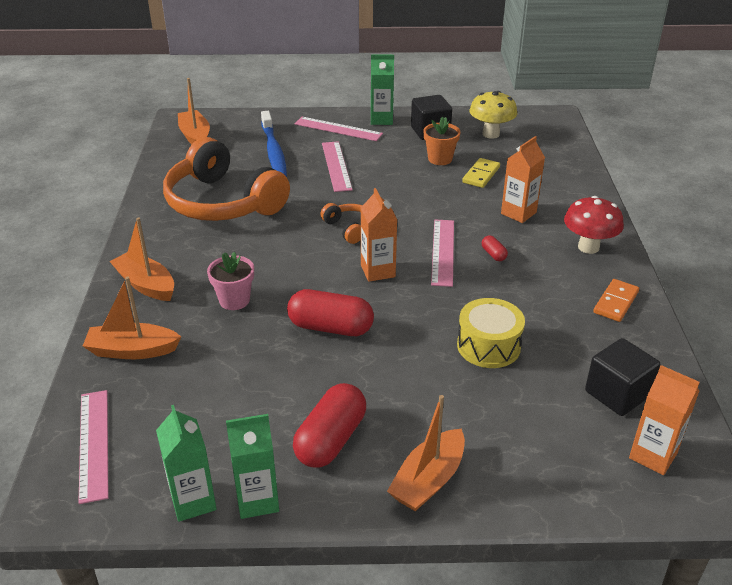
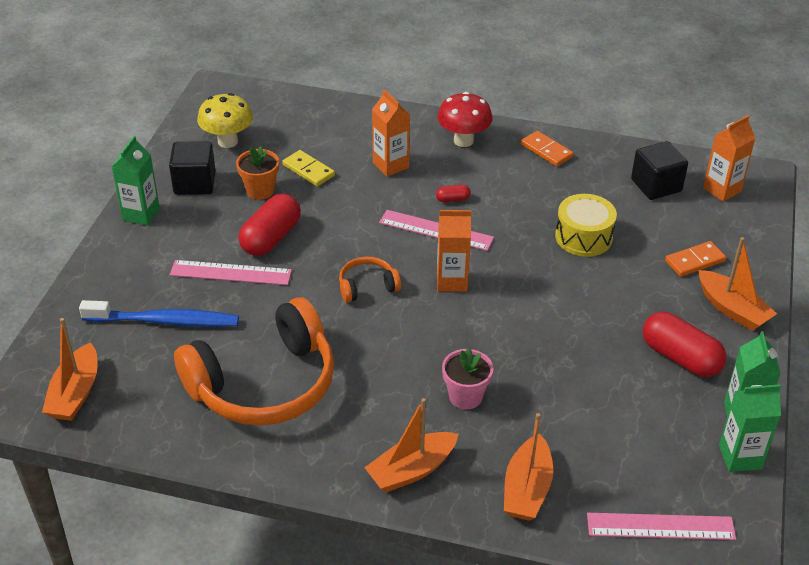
camera: 75 degrees left, 5 degrees up
orange boat [178,78,210,145] -> orange boat turned 75 degrees counterclockwise [42,318,98,421]
red capsule [287,289,374,336] -> red capsule moved to [238,193,301,256]
pink ruler [295,117,383,141] -> none
none -> orange domino [665,241,726,277]

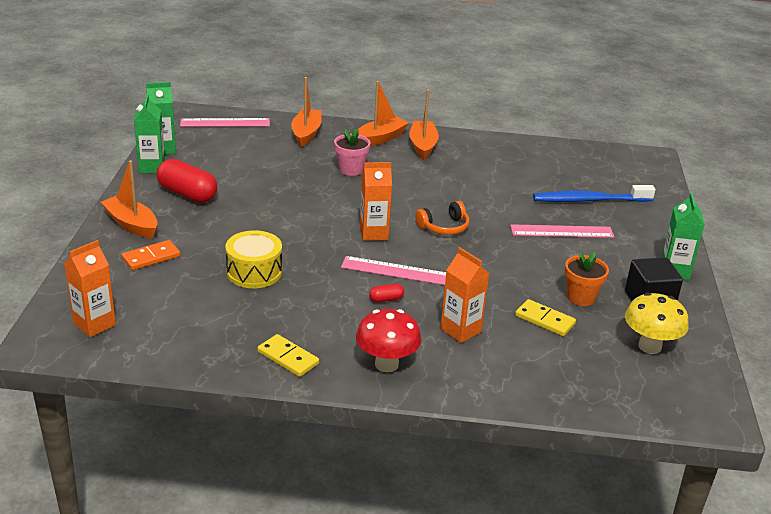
camera: 170 degrees right, 10 degrees down
orange boat [42,318,98,421] -> orange boat moved to [409,89,439,160]
orange headphones [174,297,335,426] -> none
red capsule [238,193,301,256] -> none
orange domino [521,131,574,167] -> yellow domino [257,334,319,377]
black cube [631,141,688,200] -> none

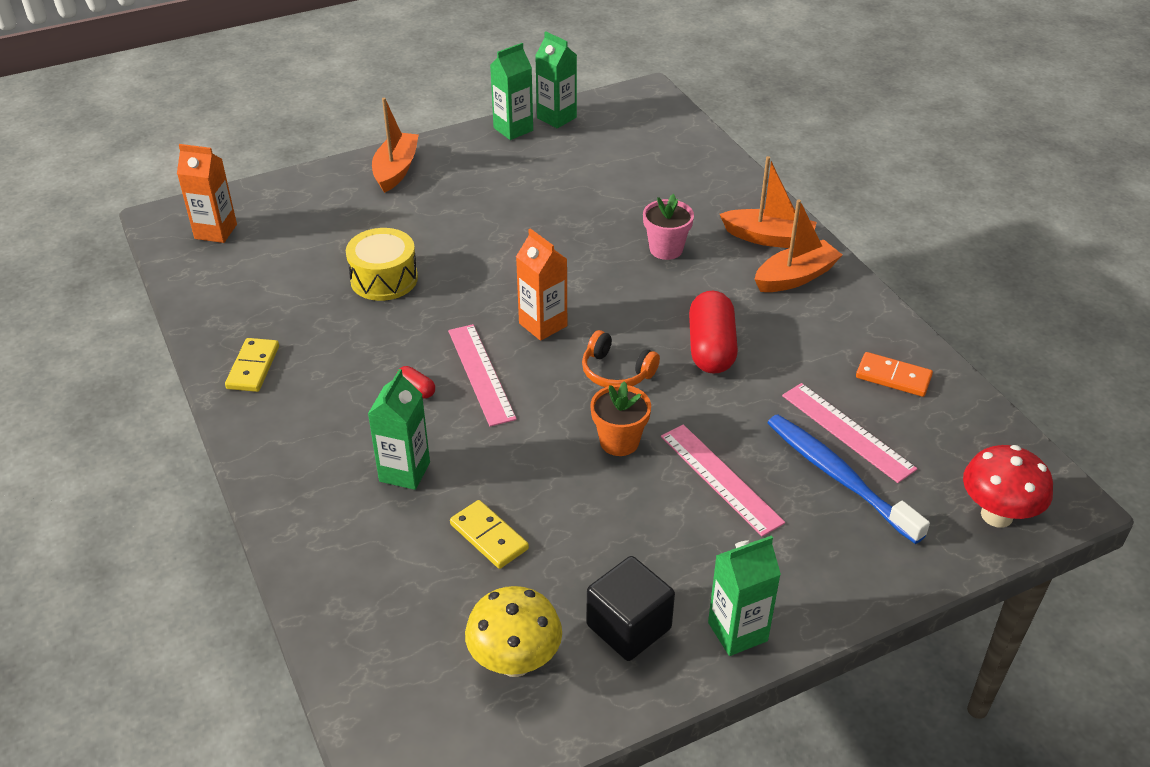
camera: 60 degrees right, 10 degrees up
orange domino [122,240,180,270] -> orange domino moved to [856,352,933,397]
red capsule [157,159,217,203] -> red capsule moved to [689,291,738,374]
pink ruler [180,118,270,127] -> pink ruler moved to [782,383,917,483]
orange boat [291,77,322,147] -> none
red mushroom [356,309,422,372] -> red mushroom moved to [963,445,1053,528]
orange carton [440,247,489,343] -> green carton [368,369,430,490]
yellow domino [515,299,576,336] -> yellow domino turned 45 degrees counterclockwise [450,500,529,569]
orange flower pot [565,251,609,306] -> orange flower pot moved to [590,381,651,456]

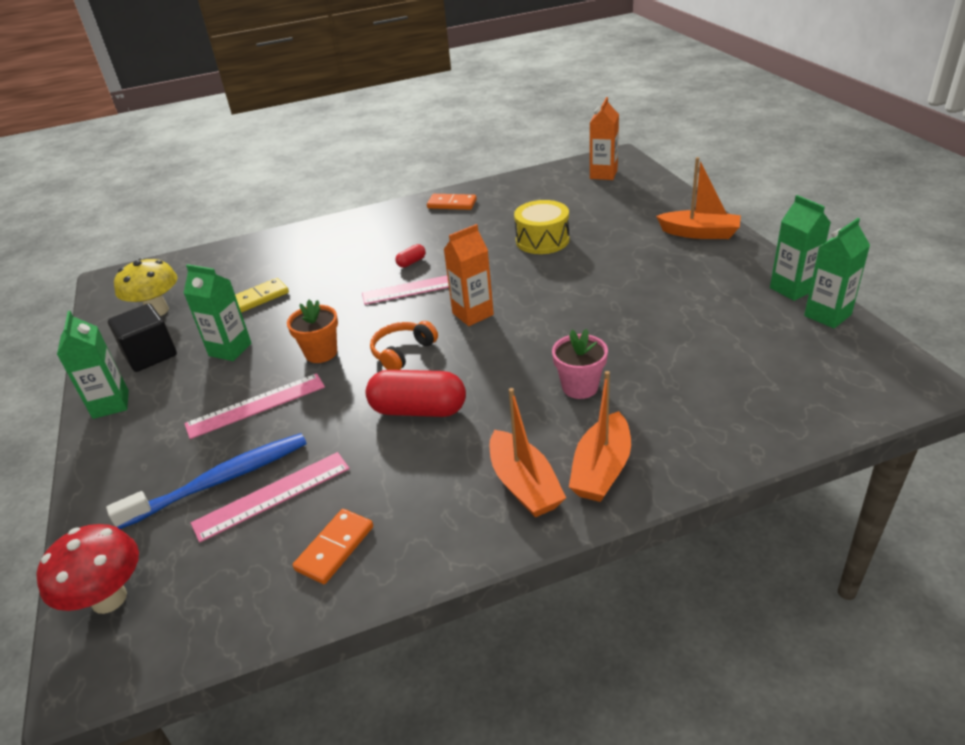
camera: 100 degrees right, 5 degrees down
yellow domino [225,338,279,392] -> orange domino [427,194,477,210]
green carton [368,369,430,490] -> green carton moved to [184,264,251,361]

